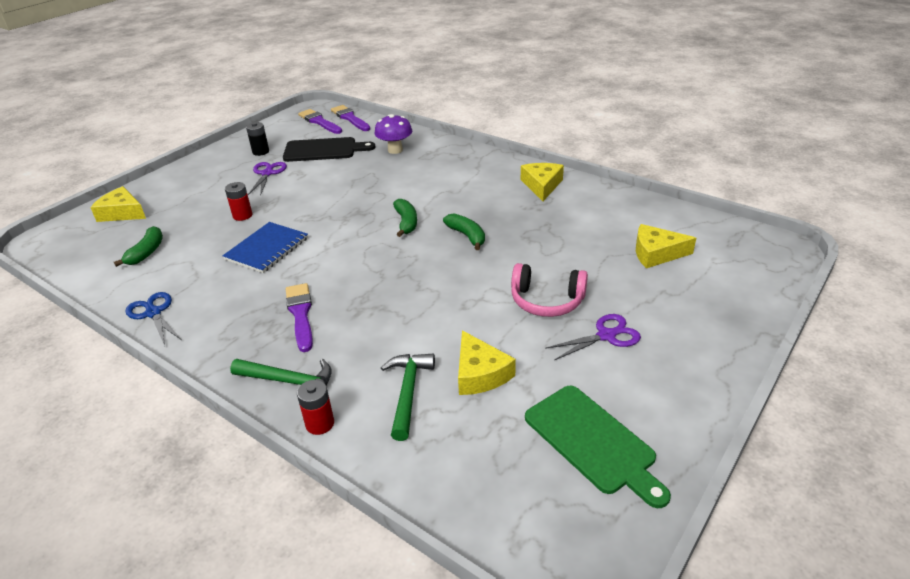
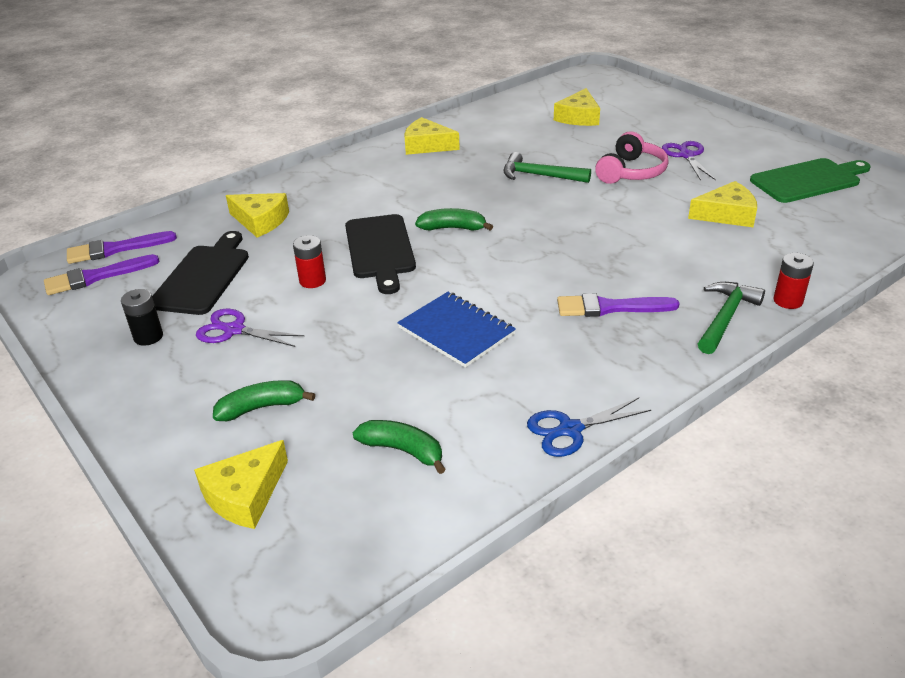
camera: 75 degrees left, 0 degrees up
red battery [225,182,253,221] -> red battery moved to [293,235,326,288]
purple mushroom [375,114,412,154] -> yellow cheese [226,193,289,238]
green hammer [381,354,435,441] -> green hammer moved to [504,152,591,183]
green banana [443,213,485,250] -> green banana moved to [213,380,315,421]
none -> black cutting board [345,214,416,294]

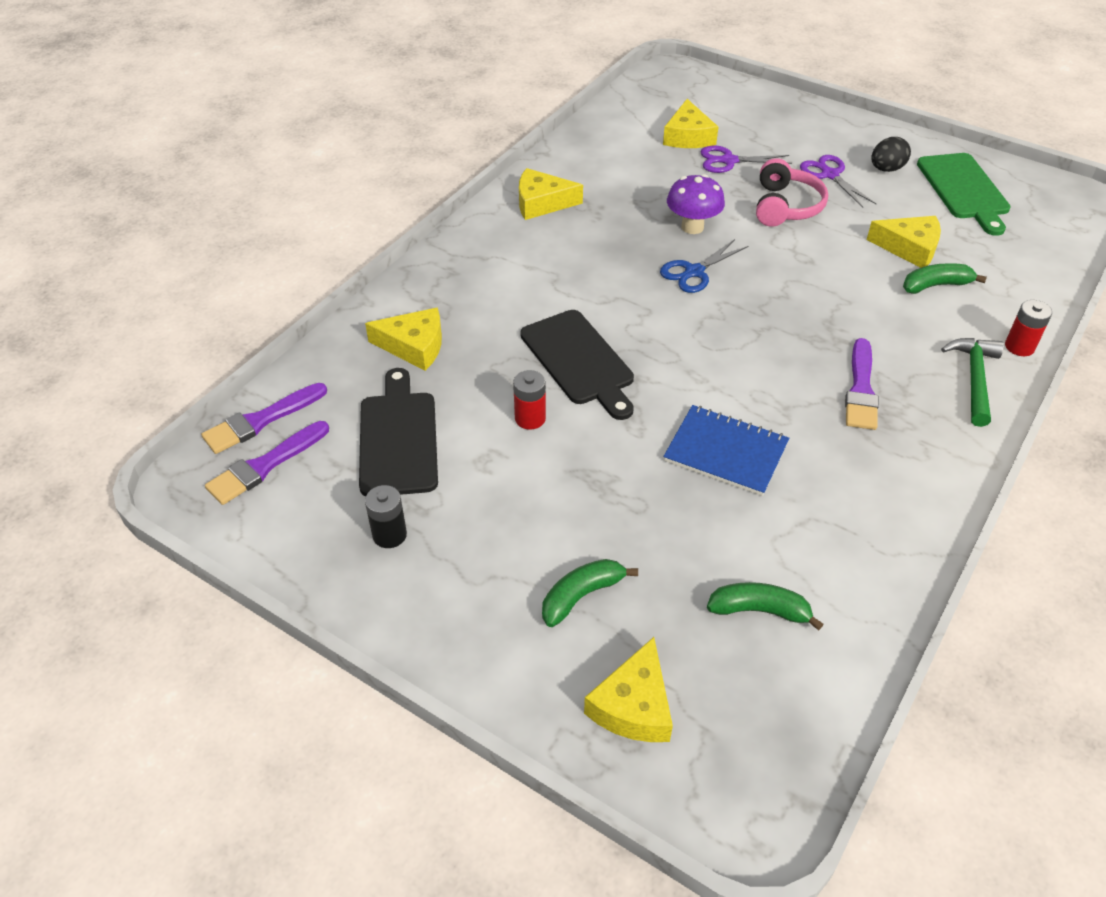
camera: 20 degrees left, 10 degrees up
purple scissors [196,308,304,347] -> purple scissors moved to [700,146,792,173]
green banana [415,208,493,231] -> green banana moved to [903,263,987,294]
green hammer [504,152,591,183] -> purple mushroom [667,174,725,234]
blue scissors [527,397,651,457] -> blue scissors moved to [660,239,748,293]
purple brush [557,294,680,317] -> purple brush turned 60 degrees counterclockwise [845,338,879,430]
yellow cheese [688,181,757,227] -> yellow cheese turned 45 degrees clockwise [867,216,941,268]
green cutting board [750,158,871,203] -> green cutting board turned 120 degrees clockwise [917,153,1011,236]
none -> black egg [871,137,911,172]

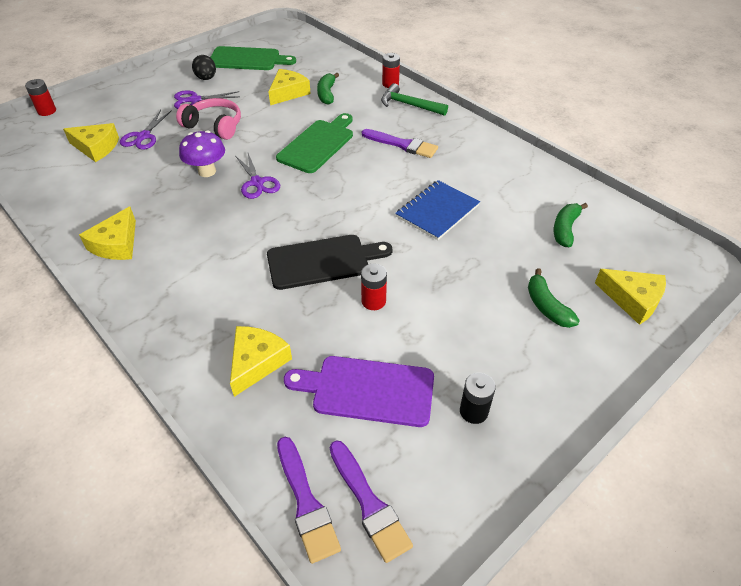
camera: 75 degrees left, 0 degrees up
black cutting board [359,368,438,496] -> purple cutting board [284,356,434,427]
blue scissors [660,239,748,293] -> purple scissors [236,153,280,199]
none -> red battery [25,79,56,116]
none -> green cutting board [276,113,353,173]

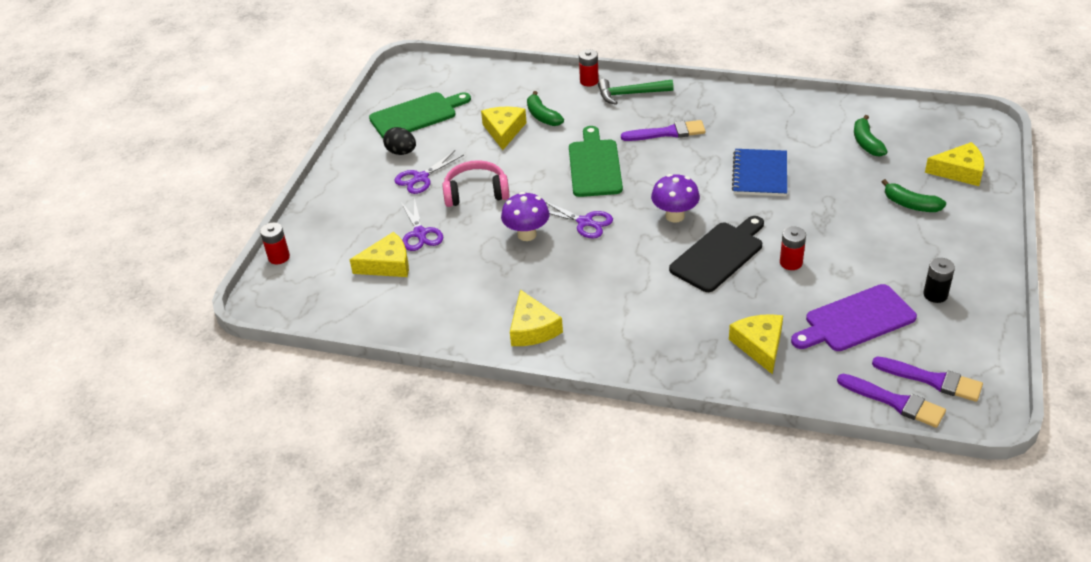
camera: 30 degrees left, 5 degrees down
none -> purple mushroom [651,174,700,223]

